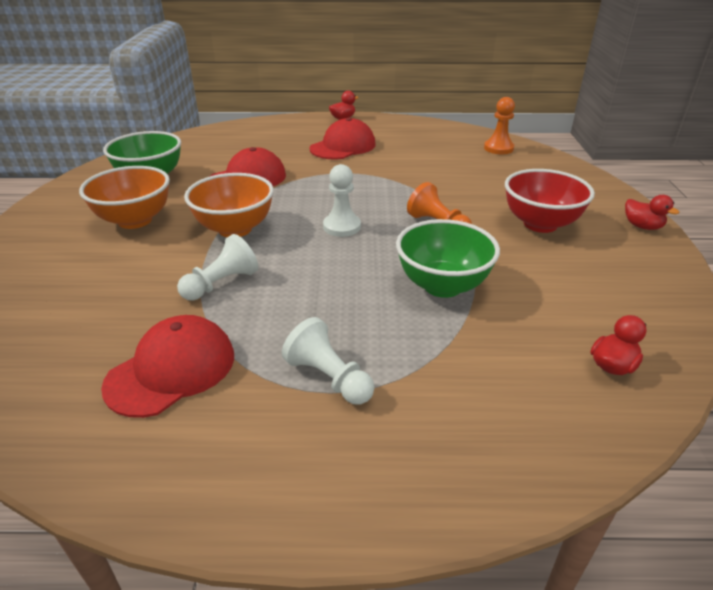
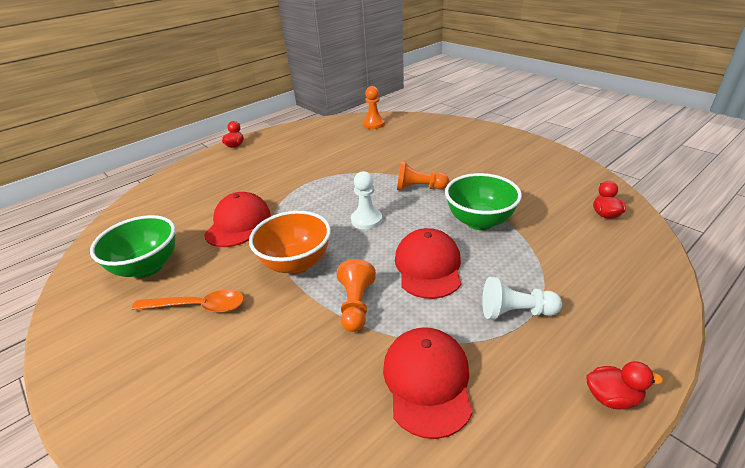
camera: 40 degrees left, 0 degrees up
orange bowl [79,166,170,229] -> orange spoon [131,290,244,313]
white pawn [177,234,258,301] -> orange pawn [337,259,376,332]
red cap [310,117,376,160] -> red cap moved to [395,228,461,299]
red bowl [505,169,595,233] -> none
red duck [625,195,679,230] -> red duck moved to [586,361,663,409]

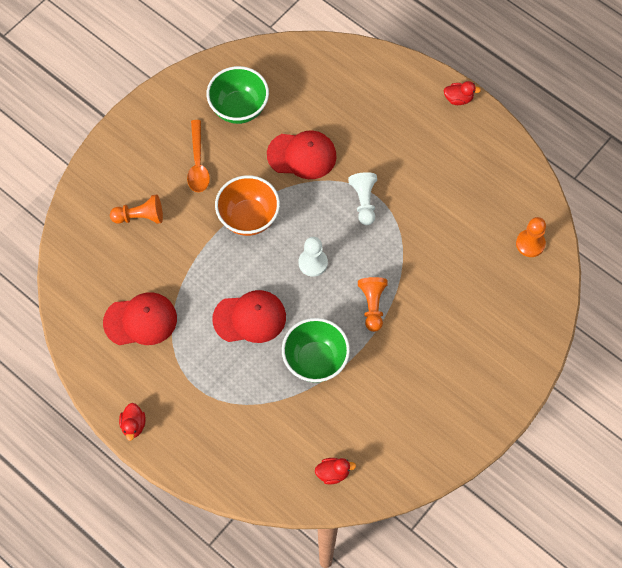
camera: 80 degrees right, 30 degrees up
orange pawn [337,259,376,332] -> orange pawn moved to [110,194,163,224]
white pawn [482,277,562,320] -> white pawn moved to [348,172,377,225]

